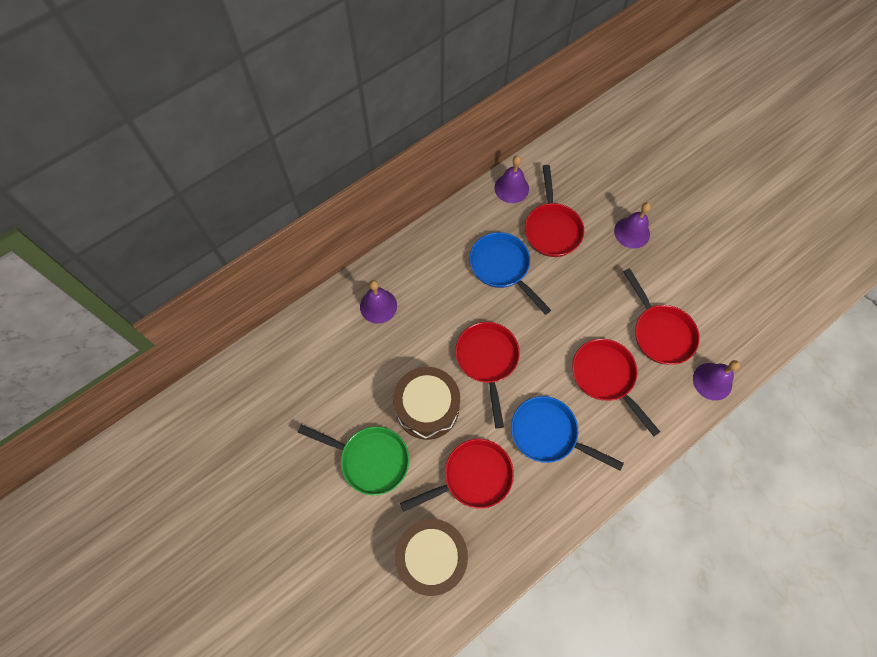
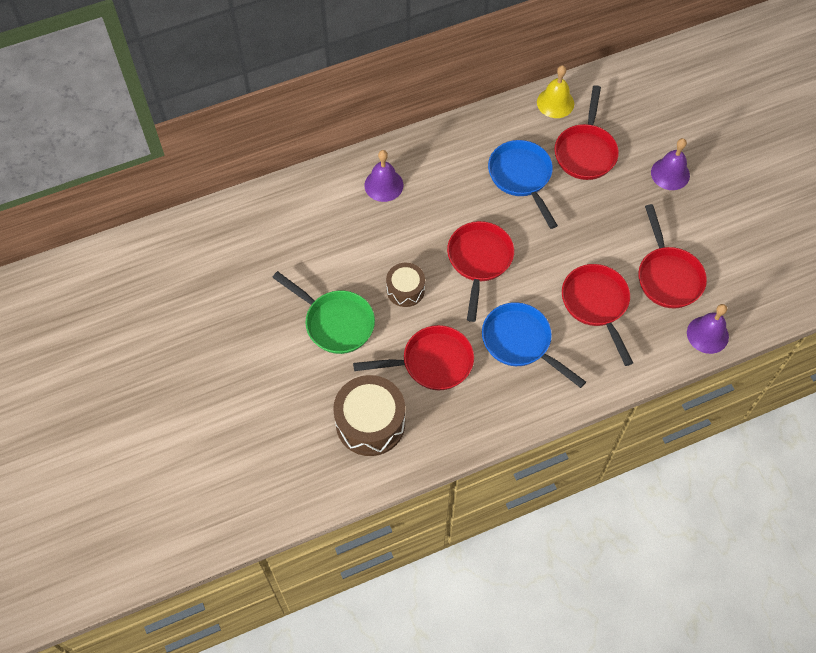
camera: 15 degrees right, 5 degrees down
brown drum [393,367,460,440] -> brown drum [386,263,425,307], size x0.58
purple bell [494,156,529,203] -> yellow bell [537,65,574,118]

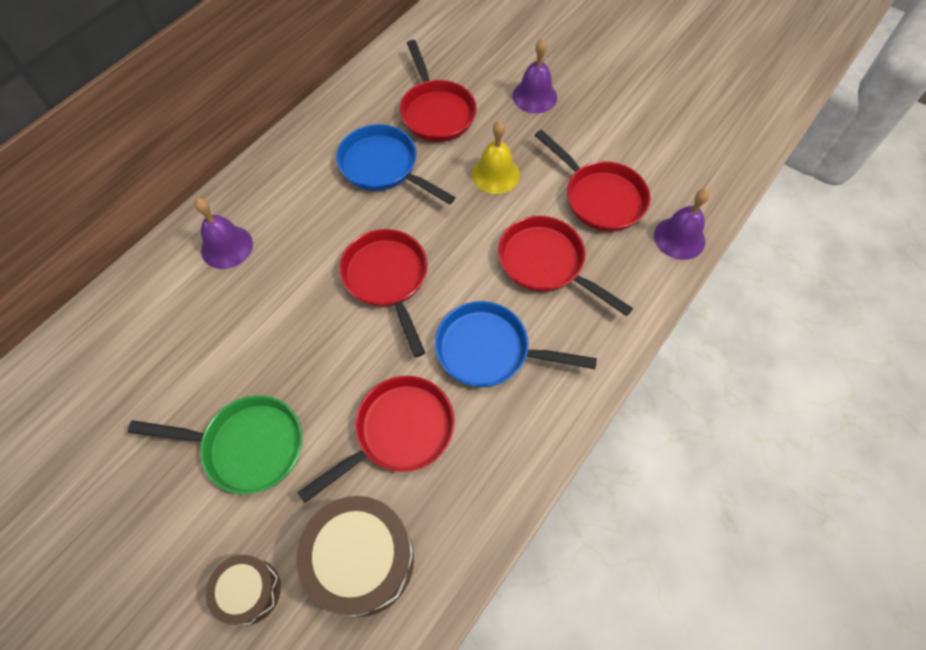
camera: 30 degrees left, 0 degrees up
brown drum [386,263,425,307] -> brown drum moved to [206,555,281,625]
yellow bell [537,65,574,118] -> yellow bell moved to [472,121,520,194]

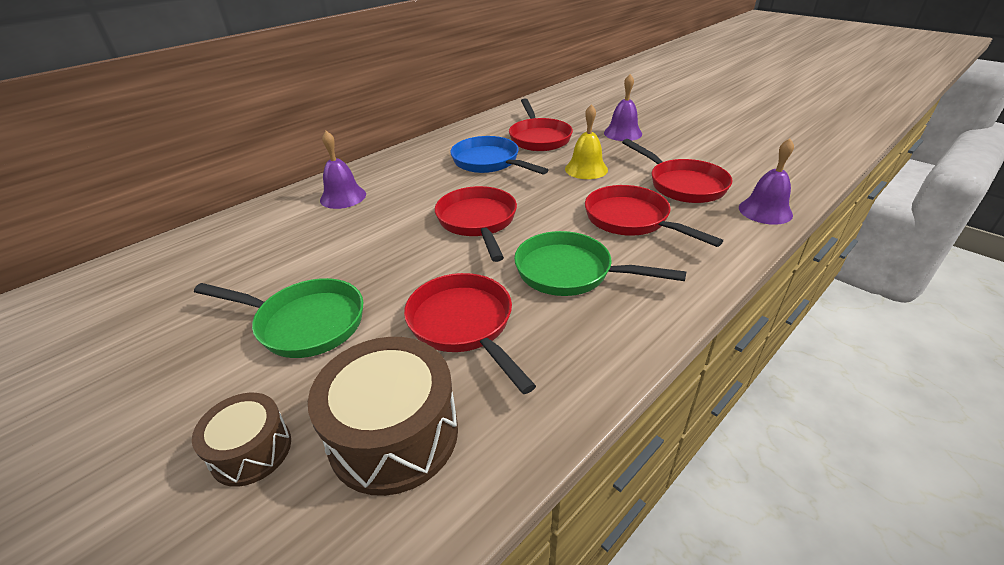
camera: 10 degrees right, 25 degrees down
red pan [297,376,455,503] -> red pan turned 90 degrees counterclockwise [404,273,536,394]
blue pan [435,301,597,387] -> green pan [514,231,687,296]

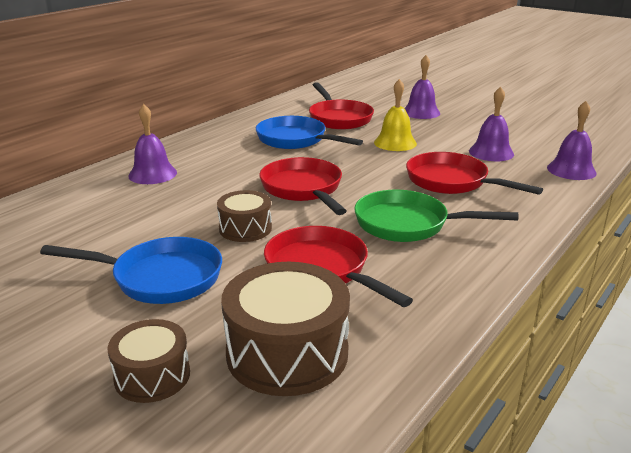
camera: 10 degrees left, 10 degrees down
green pan [194,278,363,358] -> blue pan [40,237,222,304]
red pan [622,139,732,203] -> purple bell [469,87,514,161]
none -> brown drum [217,190,272,242]

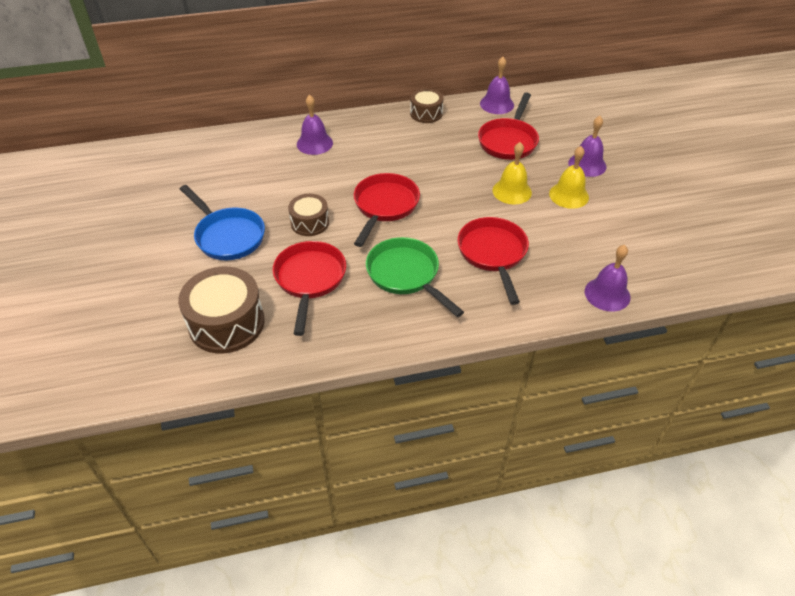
camera: 40 degrees right, 20 degrees up
brown drum [108,319,190,403] -> brown drum moved to [410,88,444,123]
blue pan [256,116,363,149] -> none
purple bell [469,87,514,161] -> purple bell moved to [480,57,514,114]
none -> yellow bell [549,146,589,209]

